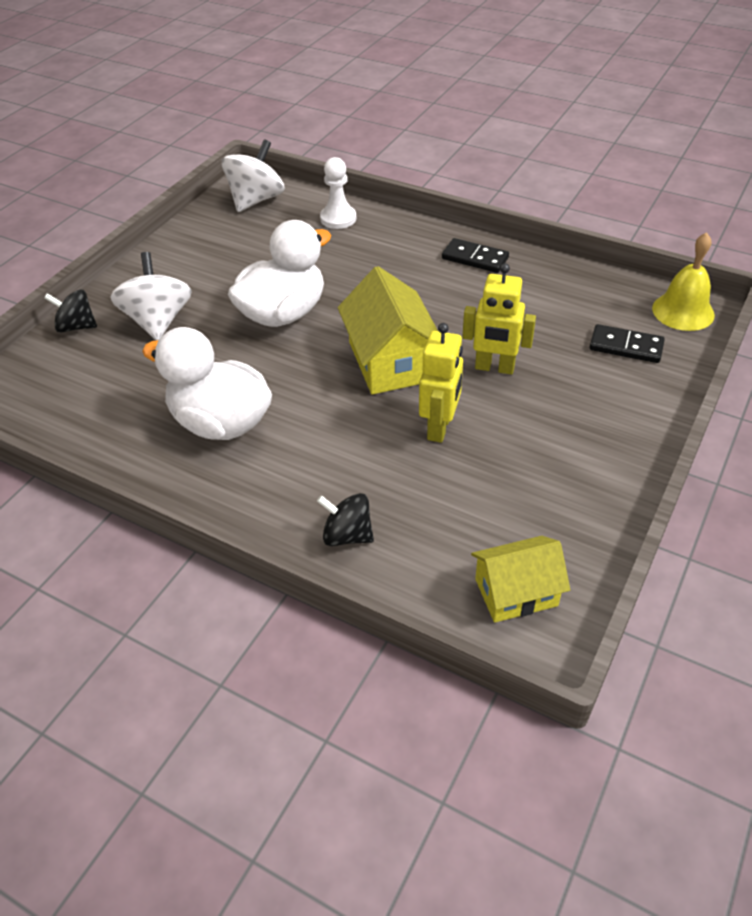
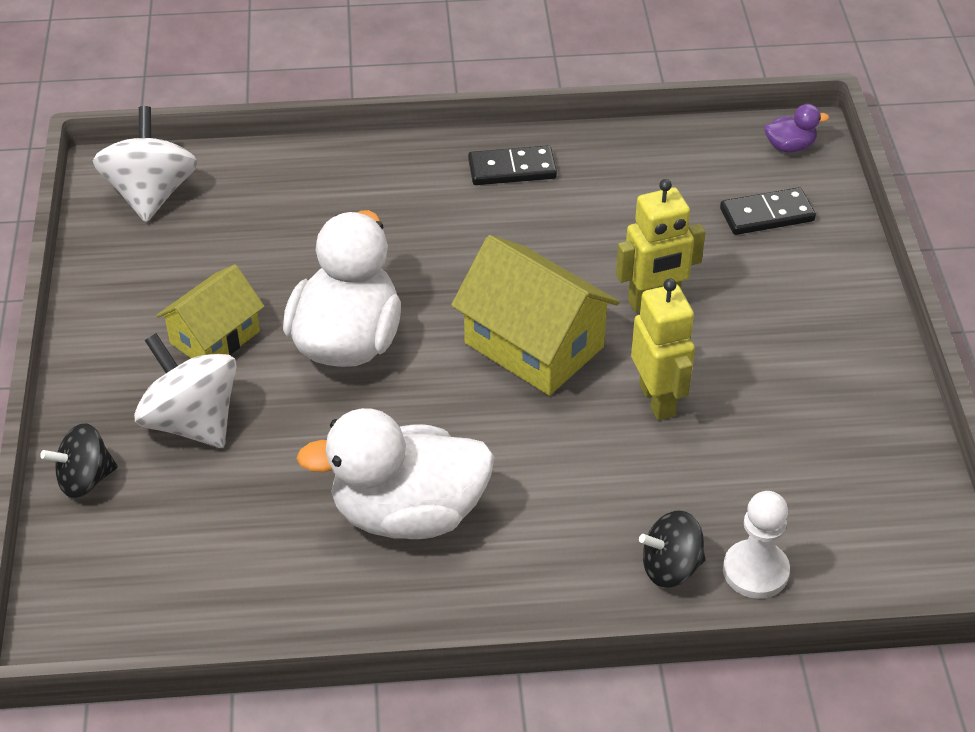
camera: 35 degrees left, 0 degrees up
white pawn [320,157,356,229] -> white pawn moved to [723,491,790,599]
yellow house [471,536,570,623] -> yellow house moved to [156,264,265,358]
yellow bell [652,232,715,331] -> purple duck [764,104,829,152]

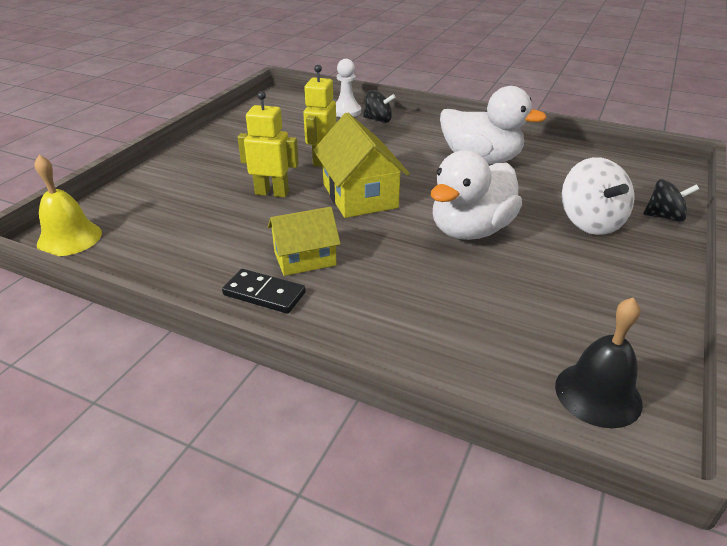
camera: 150 degrees left, 10 degrees down
white spinning top [93,106,197,222] -> black bell [555,297,643,428]
yellow house [156,264,265,358] -> yellow house moved to [268,207,341,276]
black domino [720,187,816,235] -> none
purple duck [764,104,829,152] -> yellow bell [34,155,102,256]

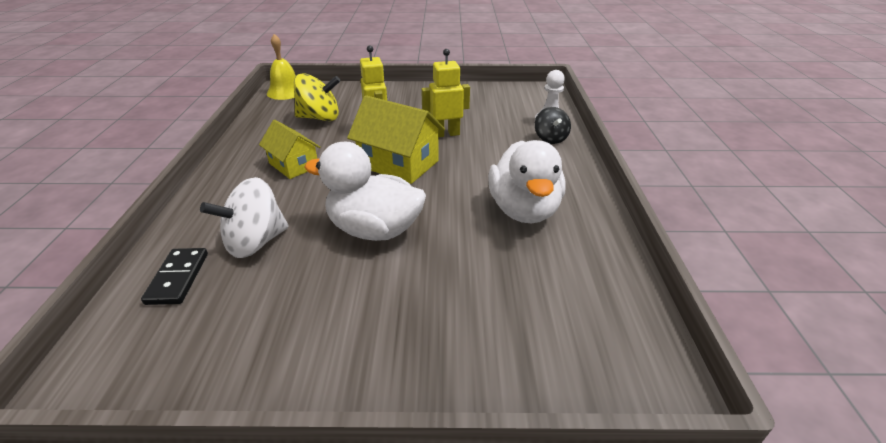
camera: 65 degrees right, 0 degrees up
black domino [222,269,306,314] -> black domino moved to [141,248,208,305]
yellow house [313,113,410,218] -> yellow house turned 75 degrees clockwise [347,95,445,184]
black bell [555,297,643,428] -> none
white spinning top [562,157,634,235] -> white spinning top moved to [200,177,289,258]
black spinning top [643,179,699,222] -> none
none -> yellow spinning top [294,73,340,121]

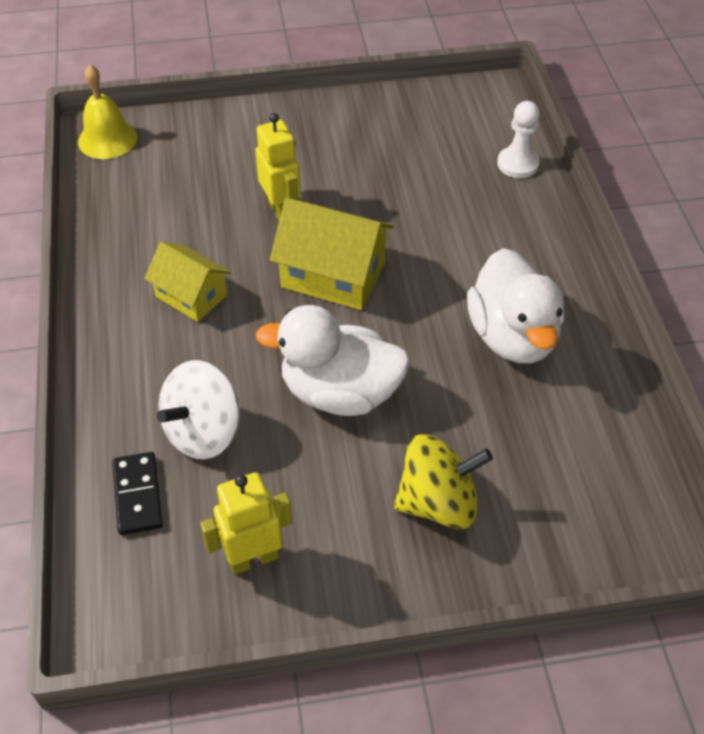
camera: 10 degrees left, 15 degrees up
yellow spinning top [294,73,340,121] -> yellow spinning top moved to [394,434,493,529]
yellow robot [421,49,470,137] -> yellow robot moved to [200,472,292,575]
black spinning top [535,107,571,144] -> none

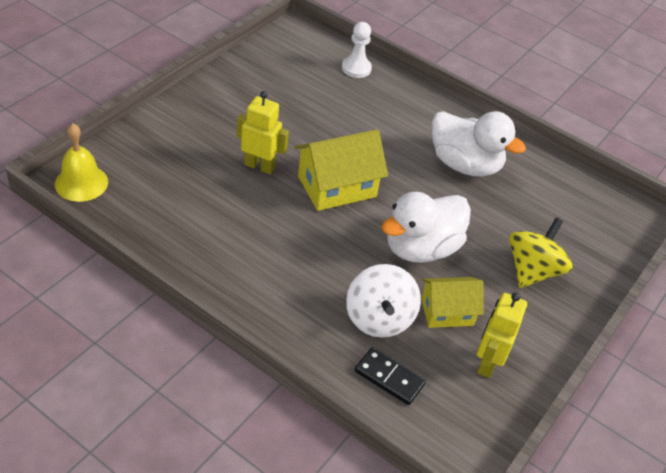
camera: 50 degrees left, 5 degrees down
yellow house [144,242,231,322] -> yellow house moved to [421,277,484,328]

